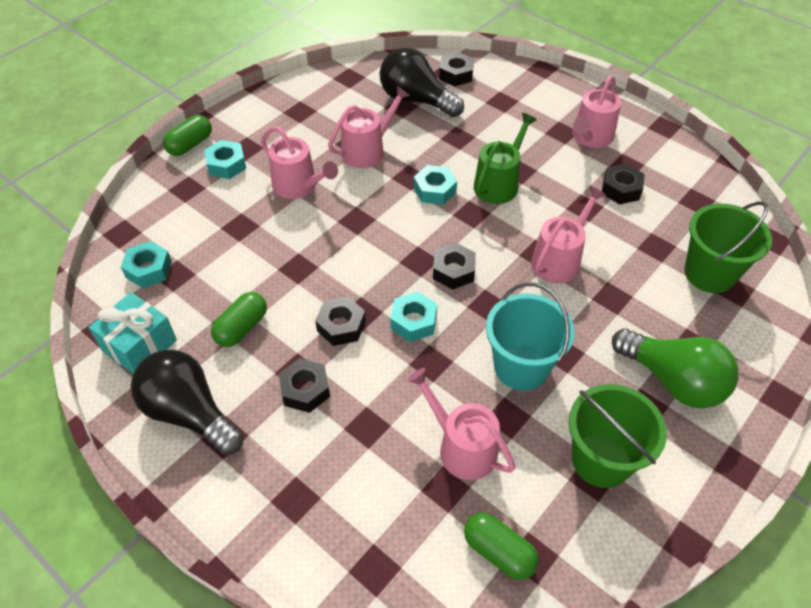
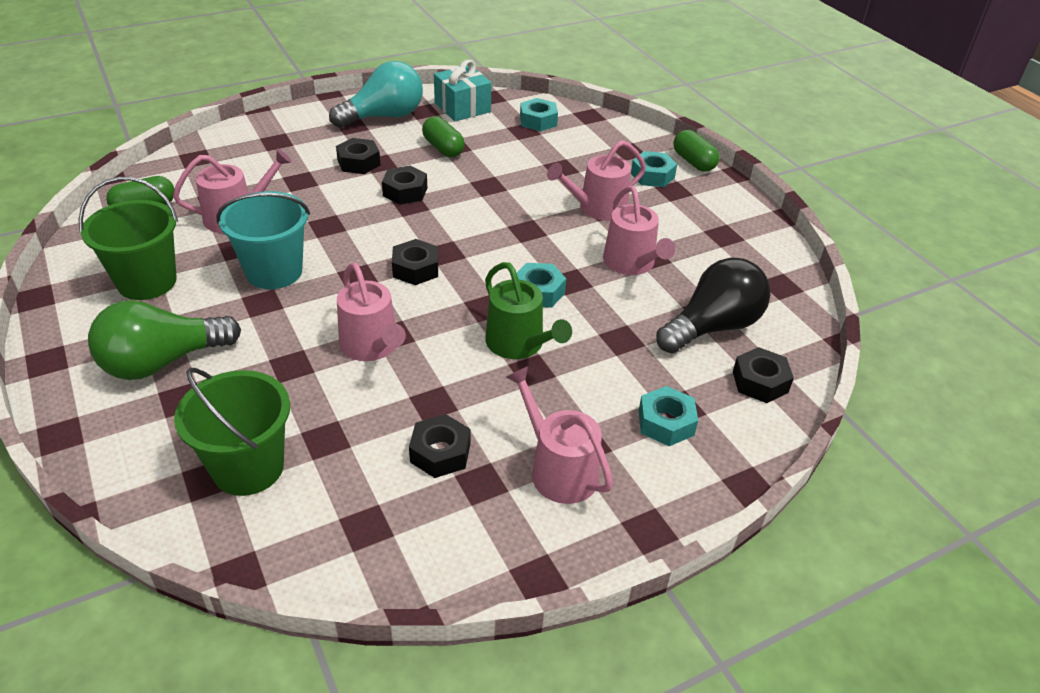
camera: 110 degrees right, 10 degrees down
black light bulb [131,350,244,455] -> turquoise light bulb [329,61,423,128]
turquoise nut [391,292,437,342] -> turquoise nut moved to [639,386,698,446]

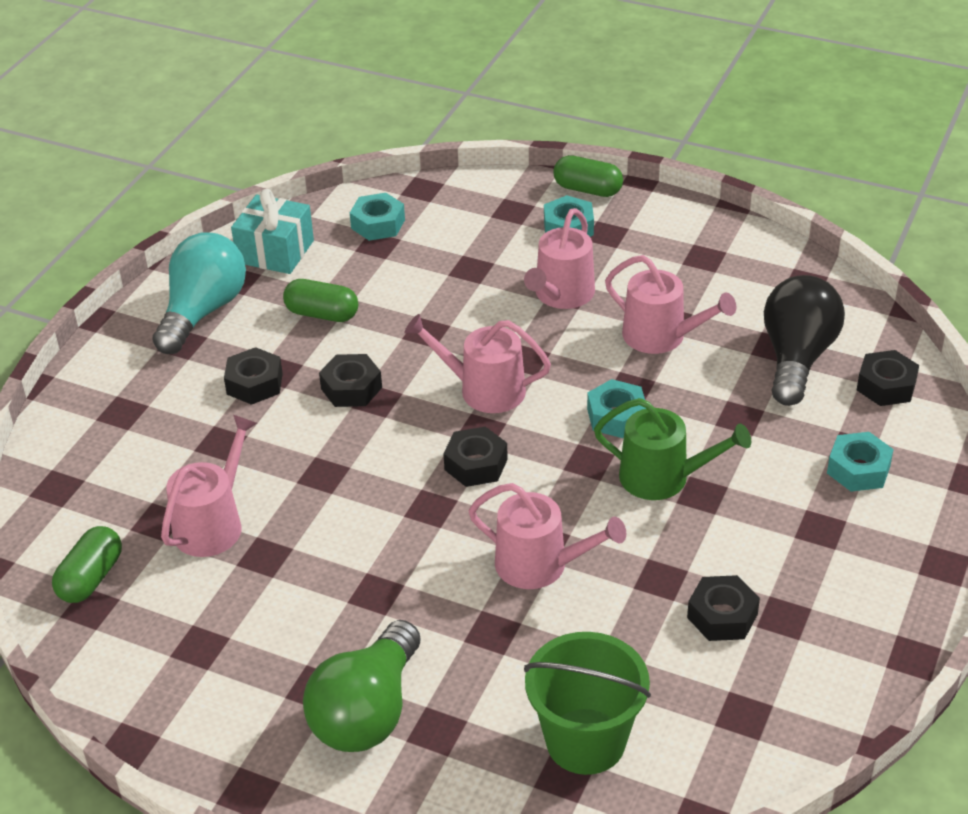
camera: 35 degrees left, 0 degrees up
green bucket [79,177,178,300] -> none
turquoise bucket [216,191,310,289] -> none
pink watering can [506,366,613,504] -> pink watering can moved to [404,314,551,413]

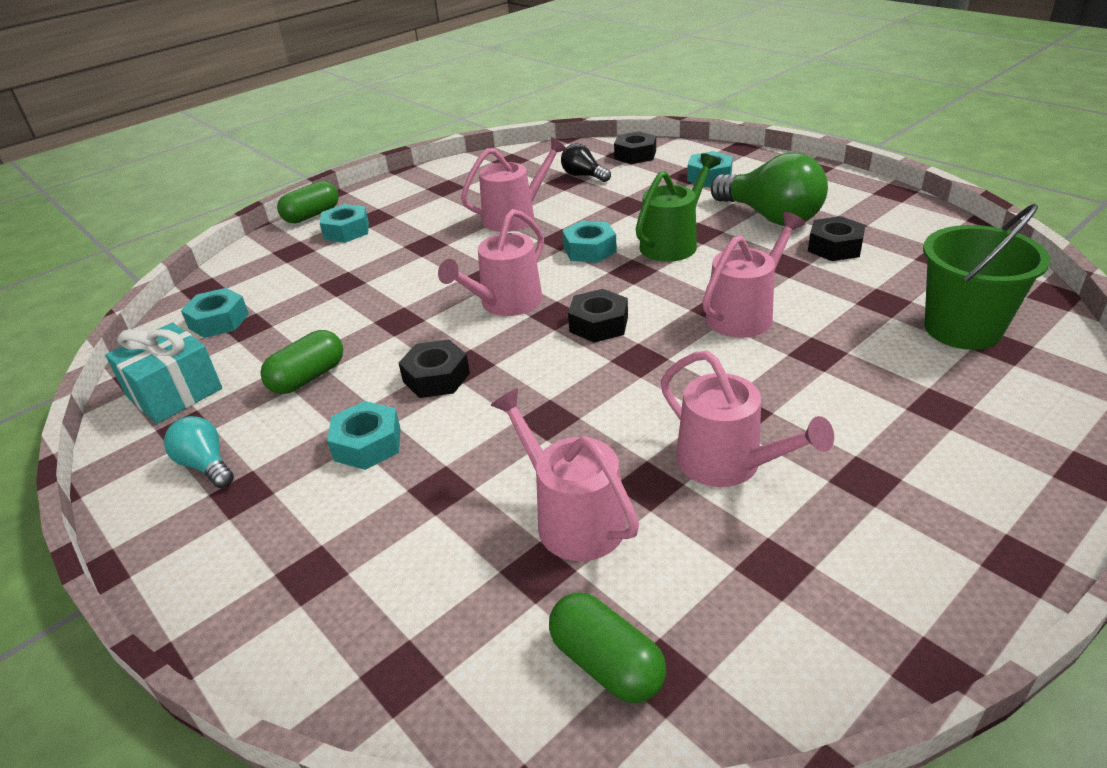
camera: 65 degrees left, 5 degrees down
turquoise light bulb [152,232,246,354] -> turquoise light bulb [164,416,234,488], size x0.51
black nut [224,347,283,405] -> turquoise nut [327,401,401,470]
green light bulb [303,620,421,752] -> green light bulb moved to [711,153,828,226]
pink watering can [524,208,595,309] -> pink watering can moved to [661,351,834,487]
black light bulb [764,275,845,406] -> black light bulb [561,144,611,182], size x0.51

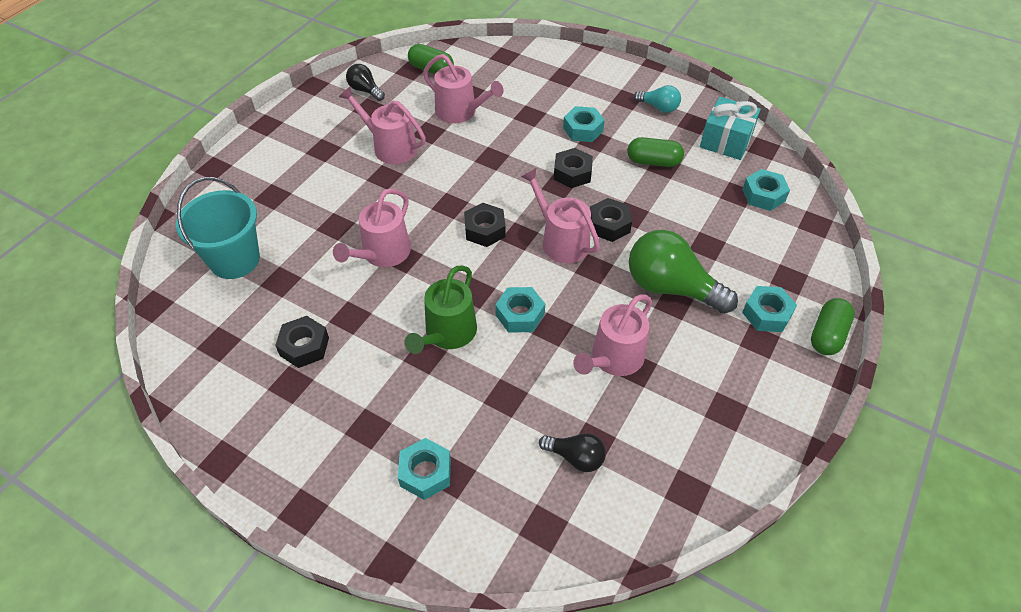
camera: 160 degrees right, 15 degrees up
green capsule [260,330,343,394] -> green capsule turned 75 degrees clockwise [628,137,684,167]
pink watering can [438,209,544,316] -> pink watering can turned 60 degrees counterclockwise [521,168,600,263]
black nut [614,131,656,164] -> black nut moved to [590,198,632,242]
green light bulb [711,153,828,226] -> green light bulb moved to [629,230,738,314]
green bucket [923,204,1050,350] -> turquoise bucket [176,177,260,279]
none -> black light bulb [346,64,385,101]

